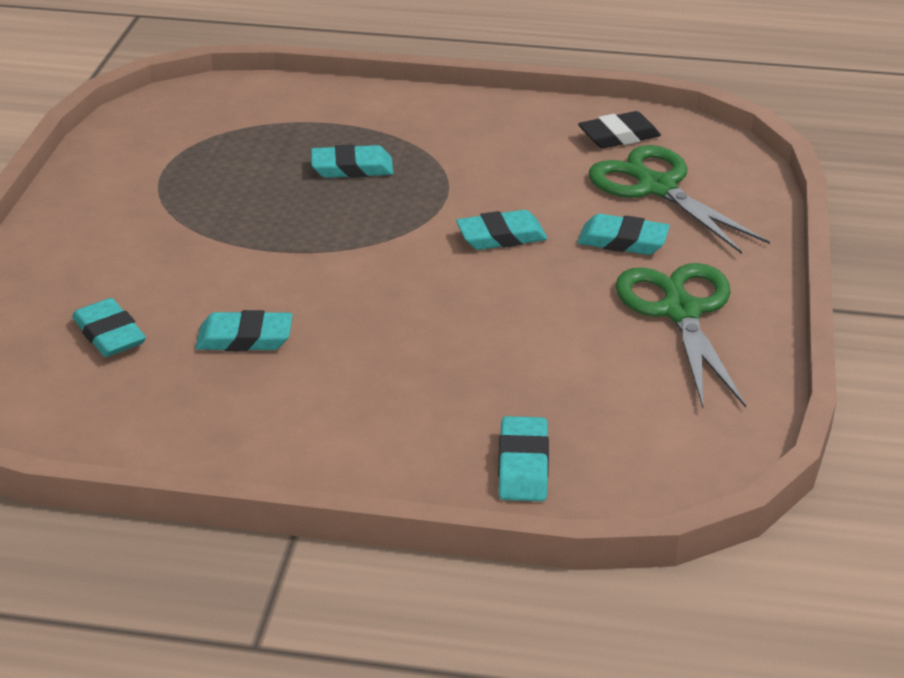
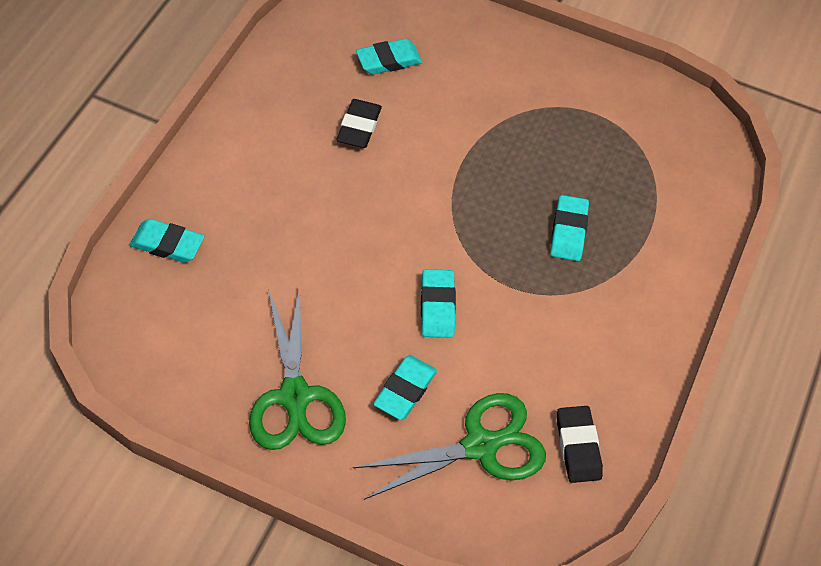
camera: 100 degrees right, 20 degrees up
turquoise eraser [195,310,292,352] -> black eraser [336,99,382,148]
green scissors [615,263,746,408] -> green scissors turned 75 degrees clockwise [249,287,346,450]

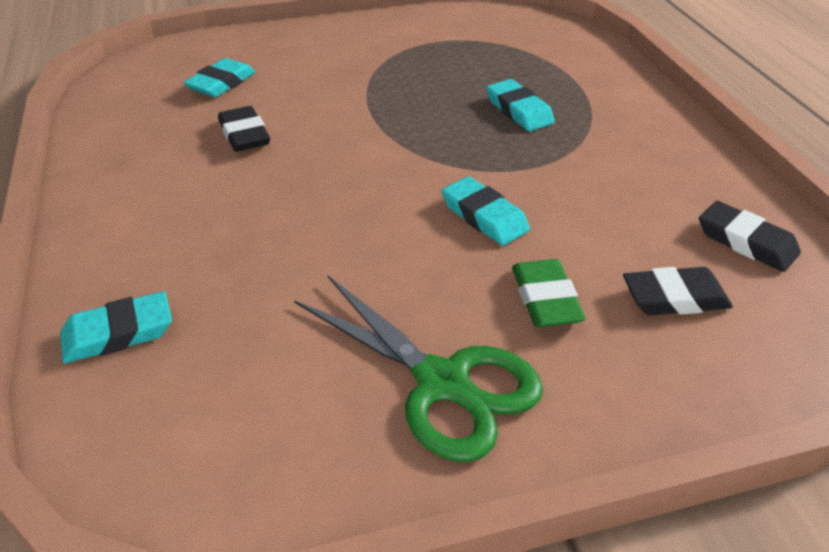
camera: 35 degrees left, 15 degrees down
green scissors [353,393,546,500] -> black eraser [623,267,733,315]
turquoise eraser [373,355,437,420] -> green eraser [512,259,586,328]

